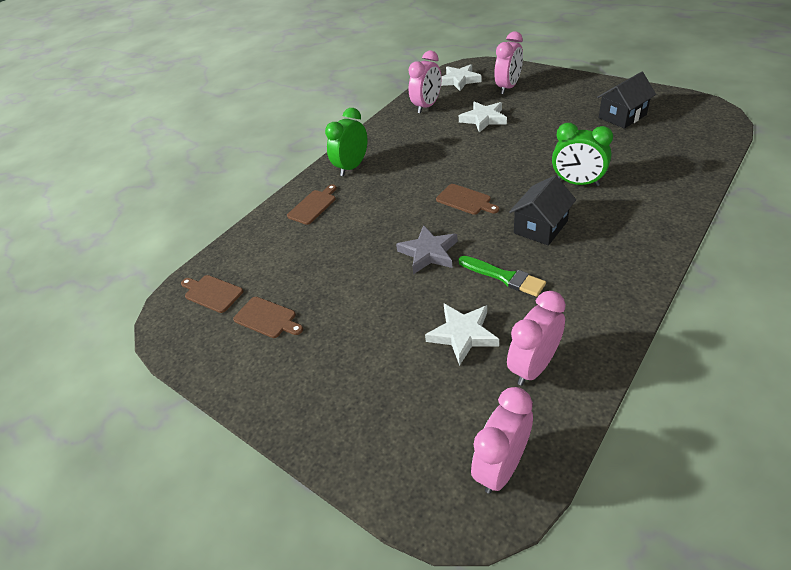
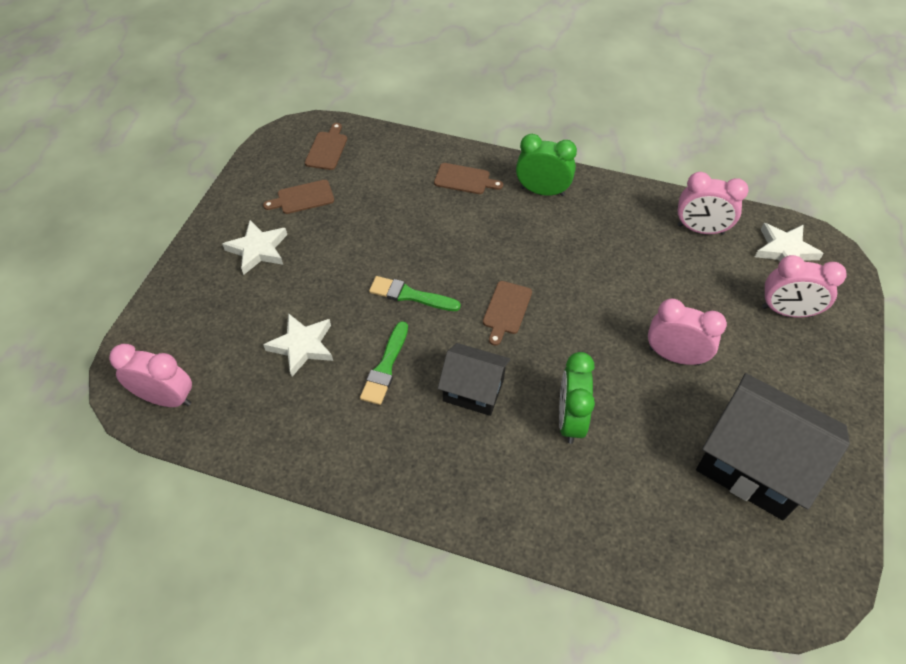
camera: 65 degrees right, 10 degrees up
brown cutting board [233,297,303,338] -> brown cutting board turned 60 degrees clockwise [263,180,334,214]
grey star [396,225,458,274] -> green brush [369,276,461,311]
white star [459,101,507,133] -> white star moved to [222,220,287,275]
pink clock [507,291,566,386] -> pink clock moved to [648,299,727,365]
black house [597,72,656,129] -> black house [696,373,850,520], size x1.71

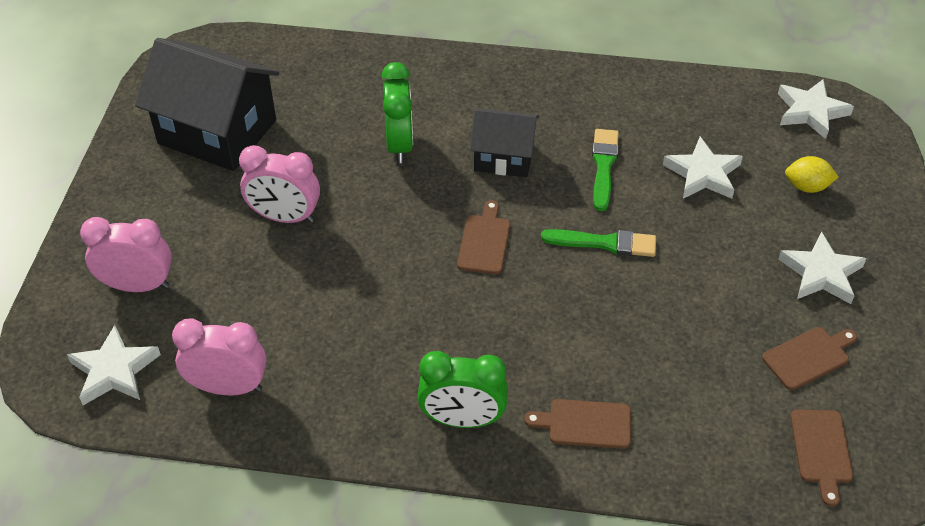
camera: 170 degrees right, 5 degrees down
pink clock [109,344,192,407] -> white star [778,79,854,139]
none -> yellow lemon [785,156,839,193]

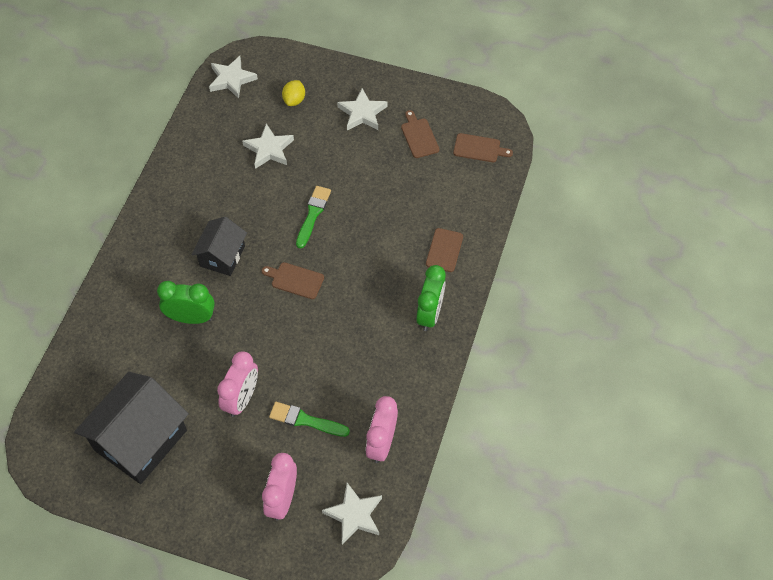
camera: 80 degrees left, 10 degrees up
green brush [592,129,619,211] -> green brush moved to [269,402,350,437]

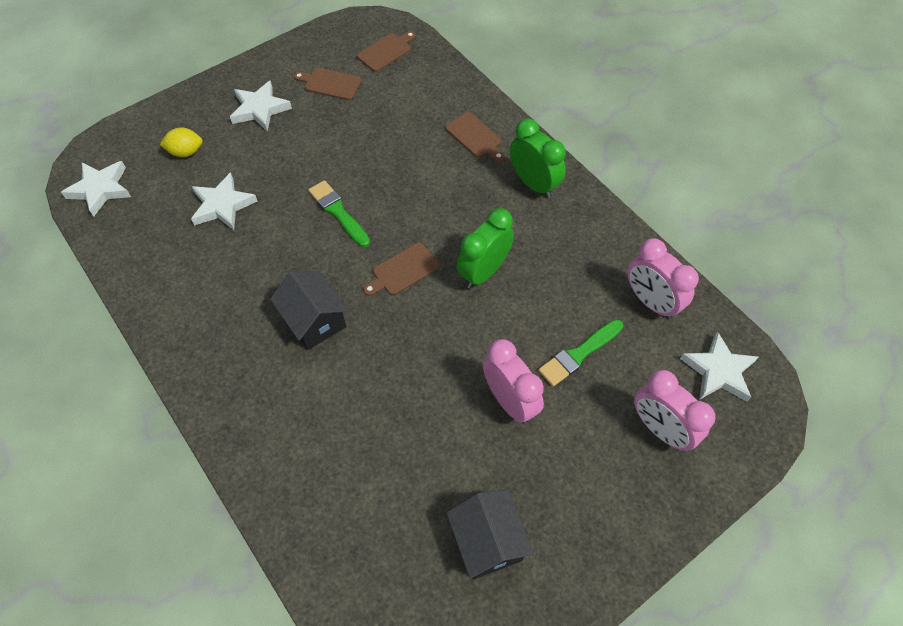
camera: 55 degrees left, 0 degrees up
black house [74,372,189,484] -> black house [446,490,534,579], size x0.58
green clock [157,281,215,324] -> green clock moved to [457,208,514,288]
yellow lemon [282,80,305,106] -> yellow lemon turned 60 degrees counterclockwise [160,127,203,157]

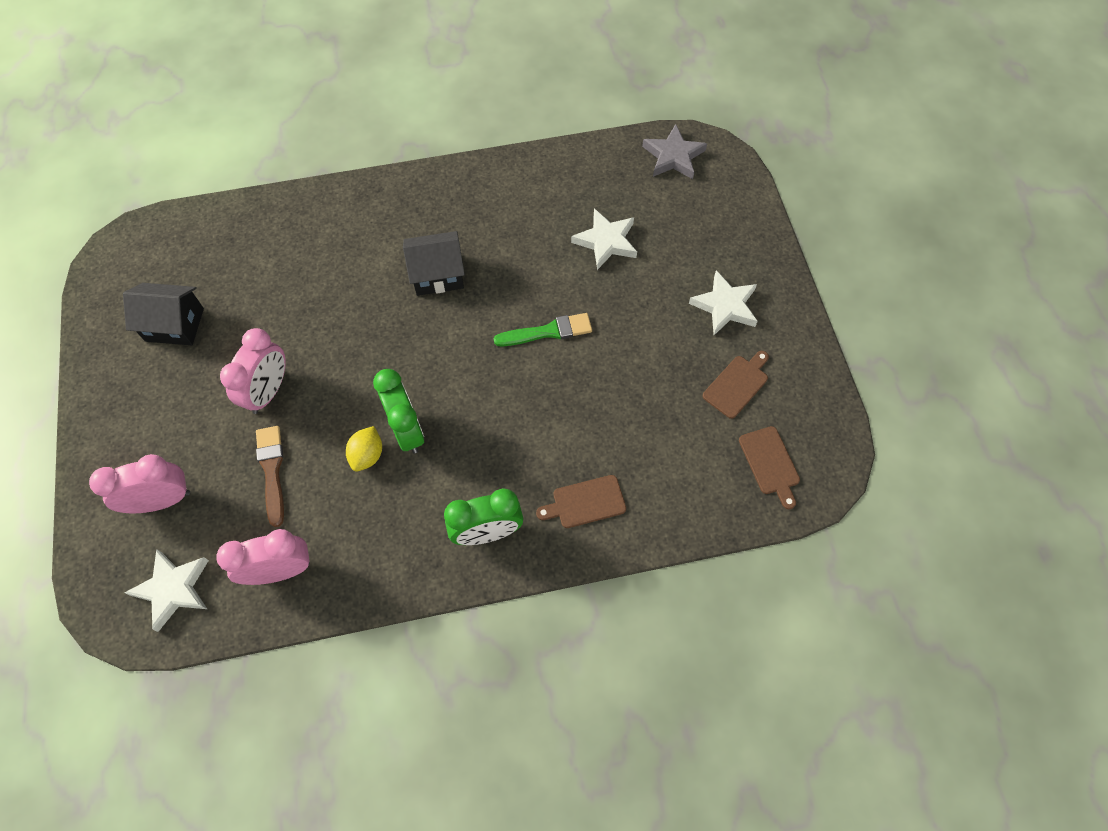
camera: 115 degrees right, 5 degrees up
white star [61,161,131,217] -> grey star [642,124,707,179]
yellow lemon [160,127,203,157] -> yellow lemon moved to [346,426,382,472]
brown cutting board [363,242,439,296] -> none
pink clock [483,339,544,423] -> pink clock turned 60 degrees counterclockwise [220,328,286,414]
green brush [538,320,623,386] -> brown brush [256,426,284,527]

